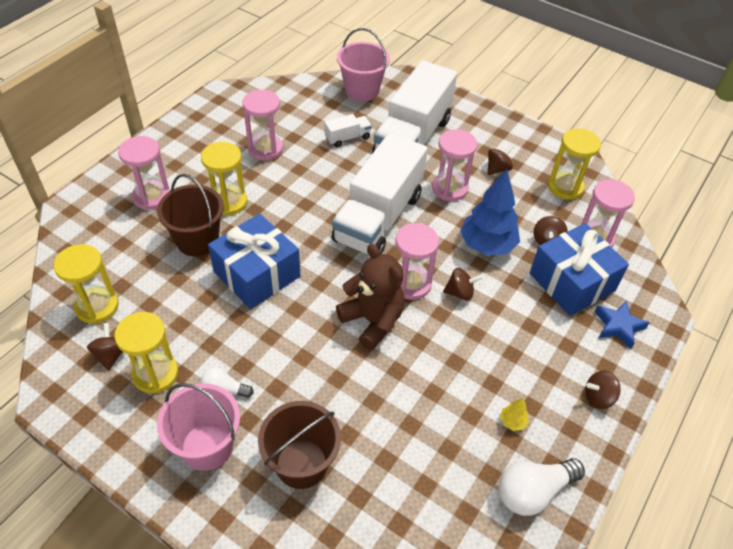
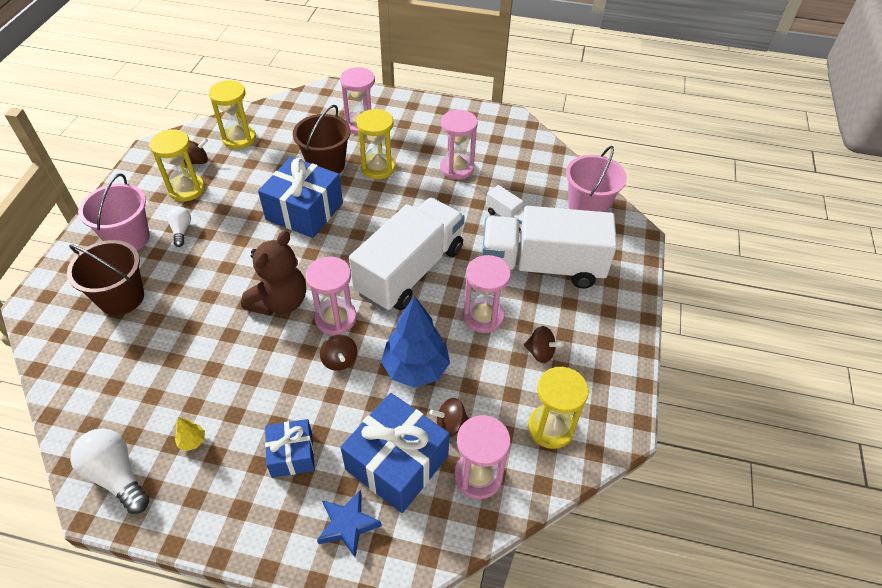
camera: 70 degrees right, 0 degrees up
white truck [332,133,428,254] -> white truck turned 120 degrees clockwise [349,198,465,311]
brown spinning top [585,370,621,409] -> none
none -> blue gift [265,419,315,478]

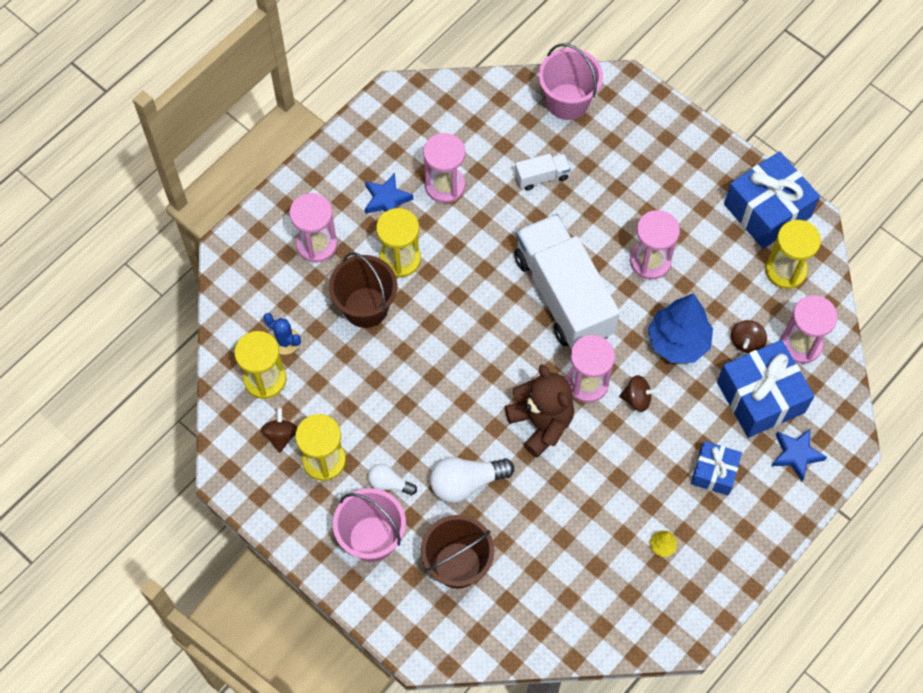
camera: 60 degrees left, 15 degrees up
white light bulb [70,428,150,514] -> white light bulb moved to [430,457,514,503]
blue gift [258,157,343,238] -> blue gift moved to [724,151,820,249]
white truck [482,206,617,289] -> none
brown spinning top [524,326,563,363] -> none
none -> blue cactus [263,313,301,355]
none -> blue star [365,173,413,214]

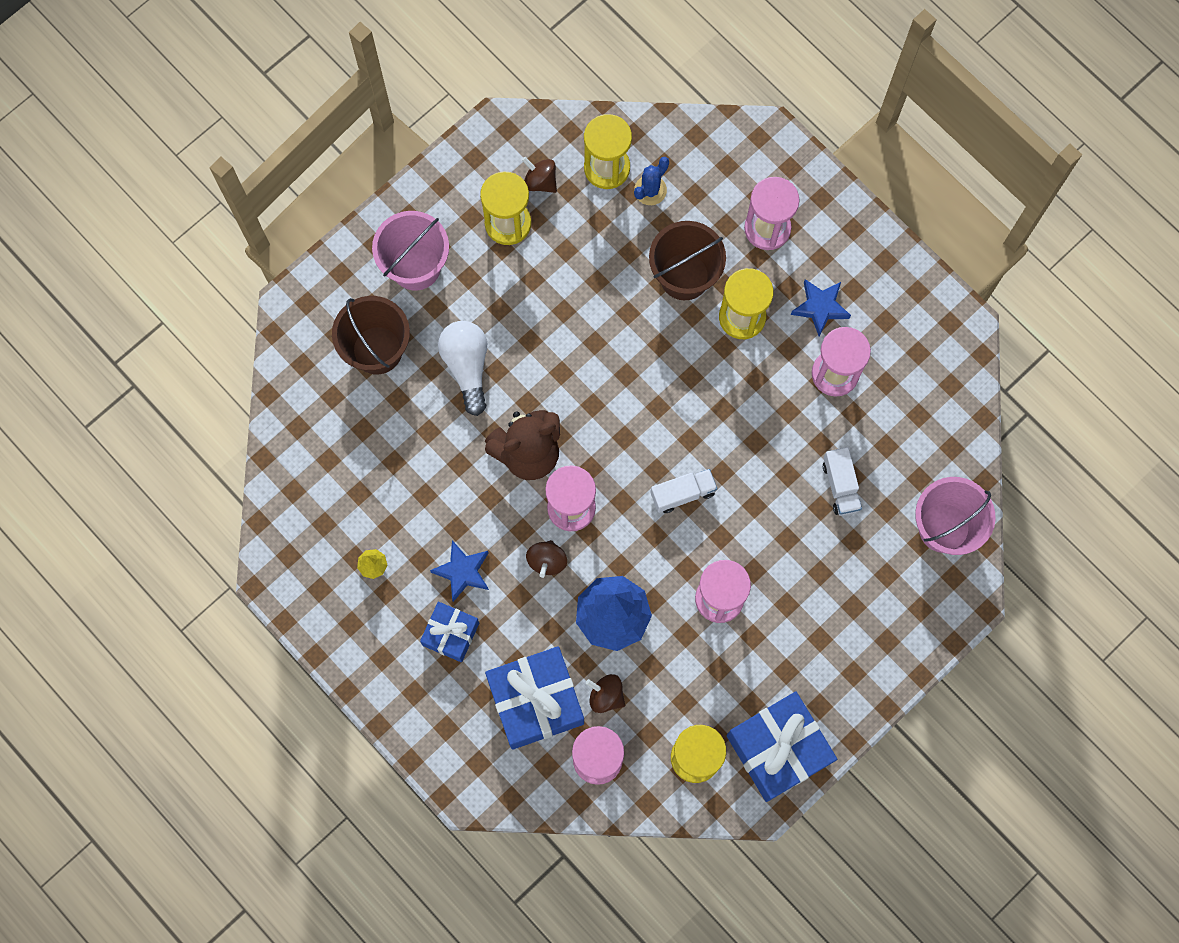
camera: 95 degrees right, 10 degrees up
brown spinning top [261,408,297,453] -> brown spinning top turned 150 degrees counterclockwise [522,157,557,193]
white light bulb [368,464,417,495] -> none
white truck [514,214,620,349] -> white truck [650,469,717,513], size x0.41
blue star [772,428,827,482] -> blue star moved to [430,540,489,602]

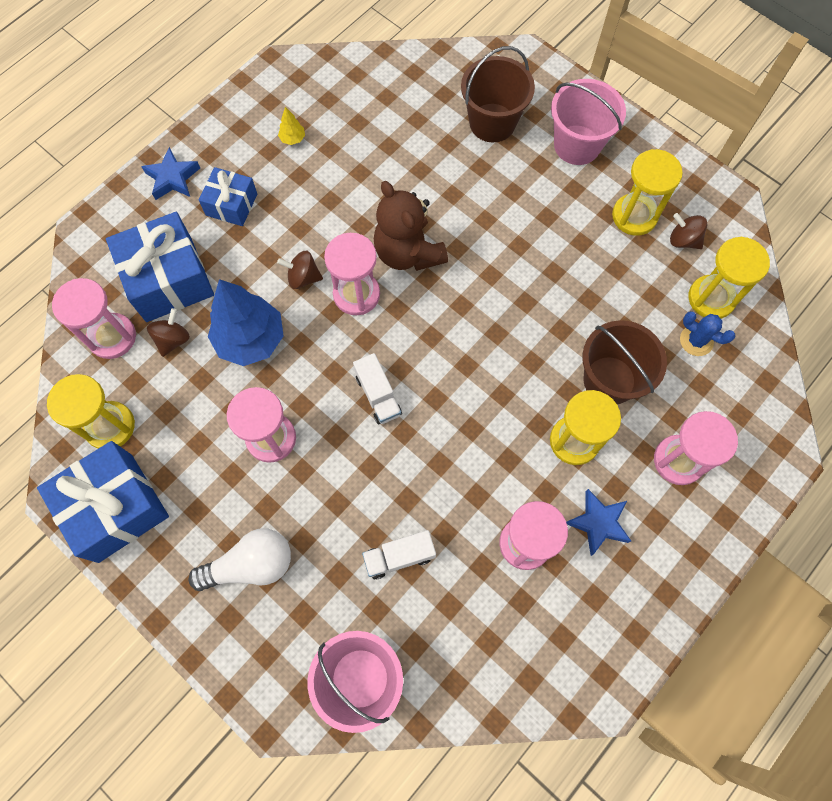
camera: 85 degrees right, 5 degrees down
blue star [430,540,489,602] -> blue star moved to [141,147,200,200]
white light bulb [438,321,487,416] -> white light bulb moved to [188,529,291,591]
brown spinning top [522,157,557,193] -> brown spinning top turned 90 degrees counterclockwise [670,213,707,249]

